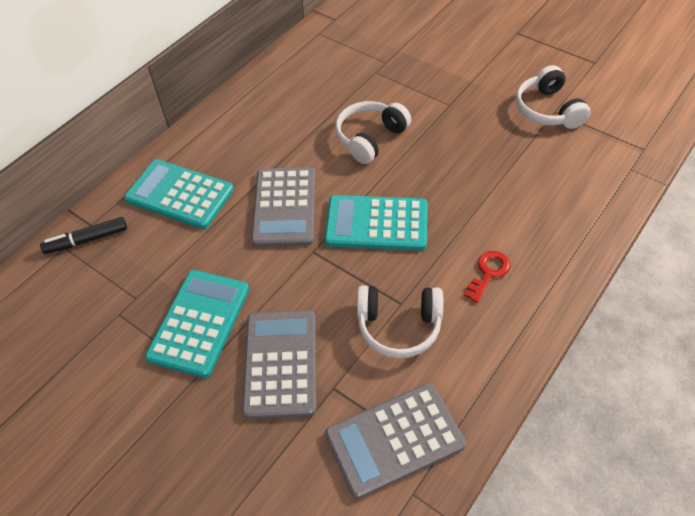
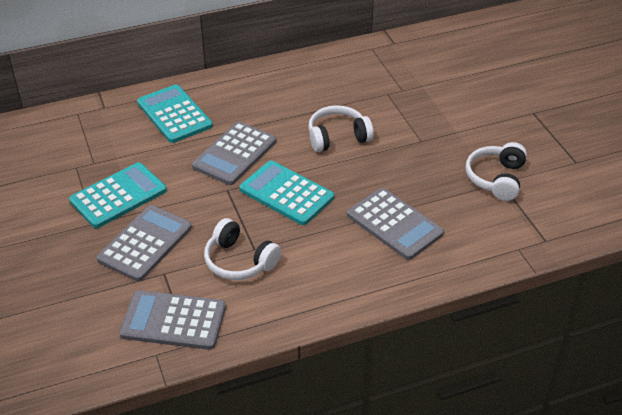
camera: 30 degrees right, 10 degrees down
black marker [40,217,127,254] -> none
red key [464,251,510,303] -> none
none -> grey calculator [347,188,444,260]

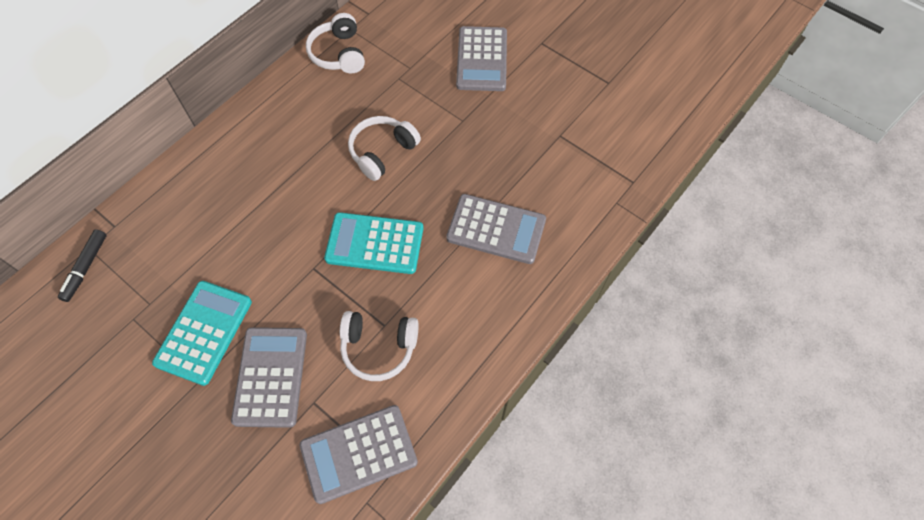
camera: 30 degrees left, 20 degrees up
turquoise calculator [137,84,213,143] -> none
grey calculator [192,121,276,185] -> grey calculator moved to [456,26,507,91]
white headphones [466,142,527,201] -> white headphones moved to [306,13,365,73]
none -> black marker [58,229,107,302]

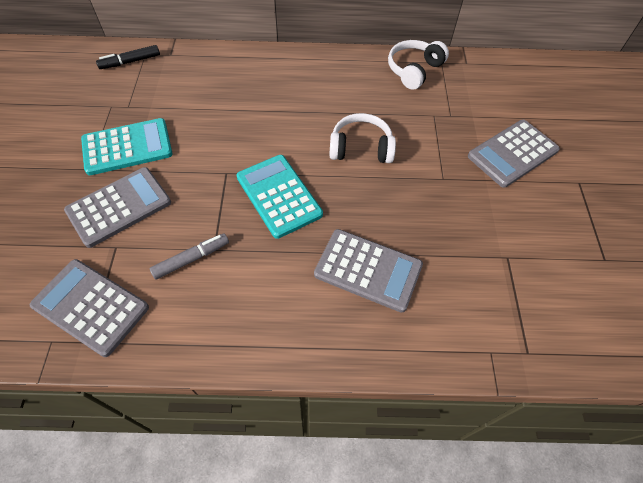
camera: 50 degrees right, 5 degrees down
white headphones [340,311,419,381] -> grey marker [150,233,229,280]
grey calculator [446,194,546,264] -> grey calculator turned 45 degrees counterclockwise [314,229,423,313]

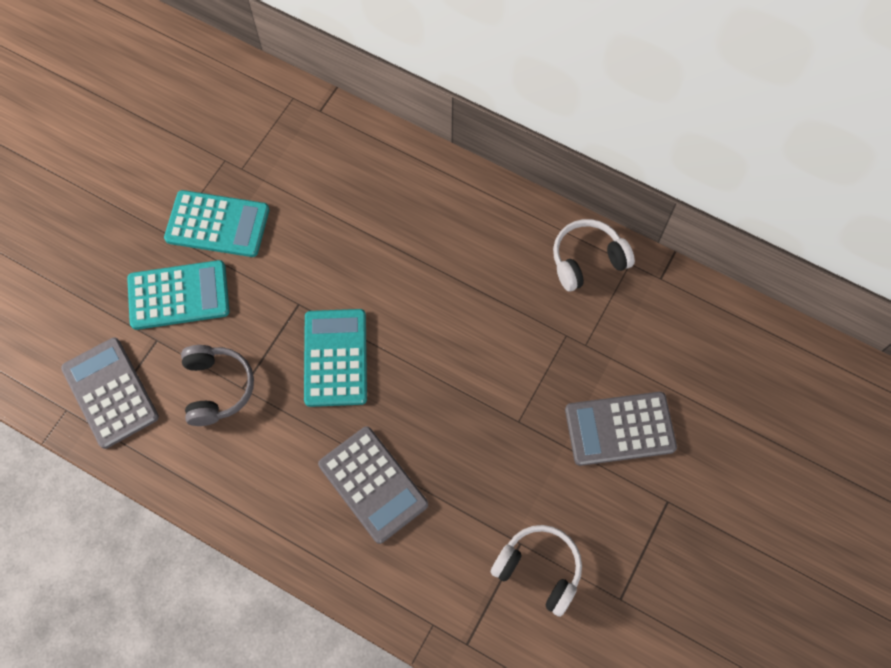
camera: 30 degrees right, 10 degrees up
grey calculator [64,167,171,248] -> turquoise calculator [127,260,230,330]
black marker [96,45,160,69] -> none
grey marker [150,233,229,280] -> grey headphones [181,345,254,426]
white headphones [329,113,396,163] -> white headphones moved to [490,525,582,617]

